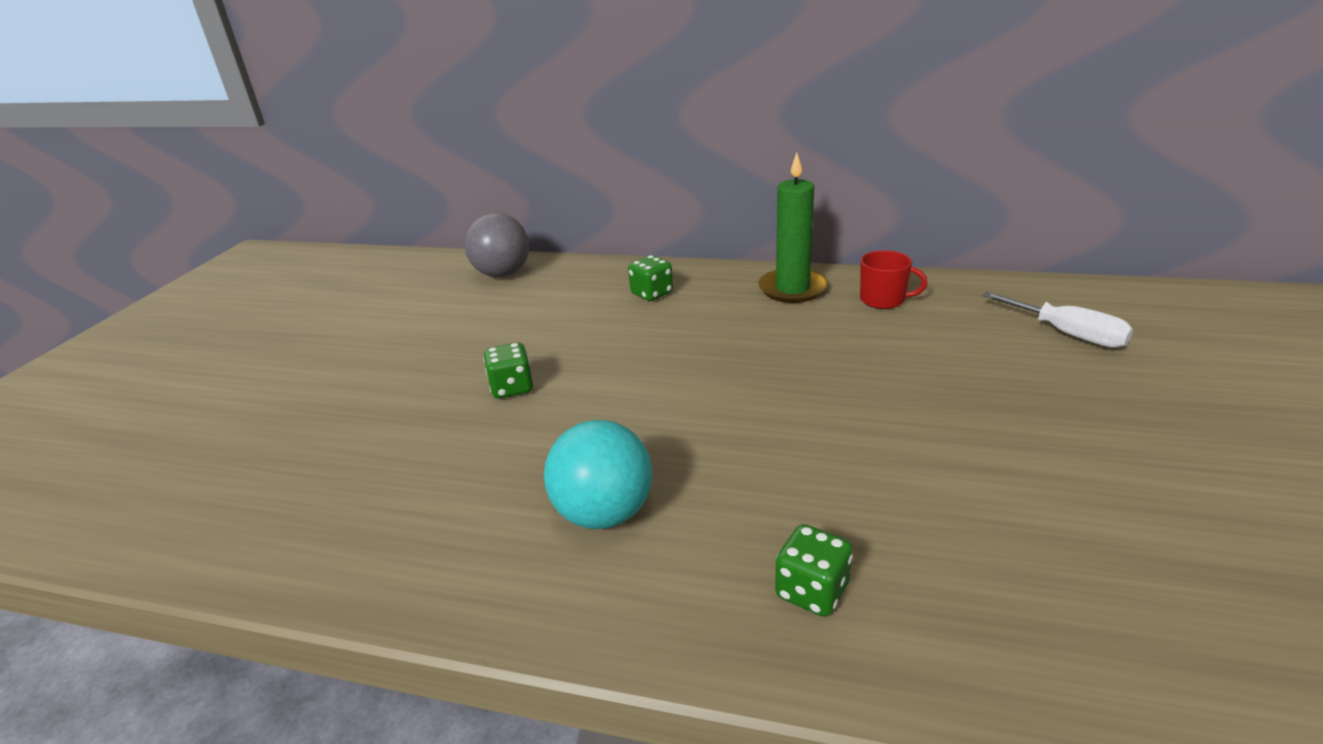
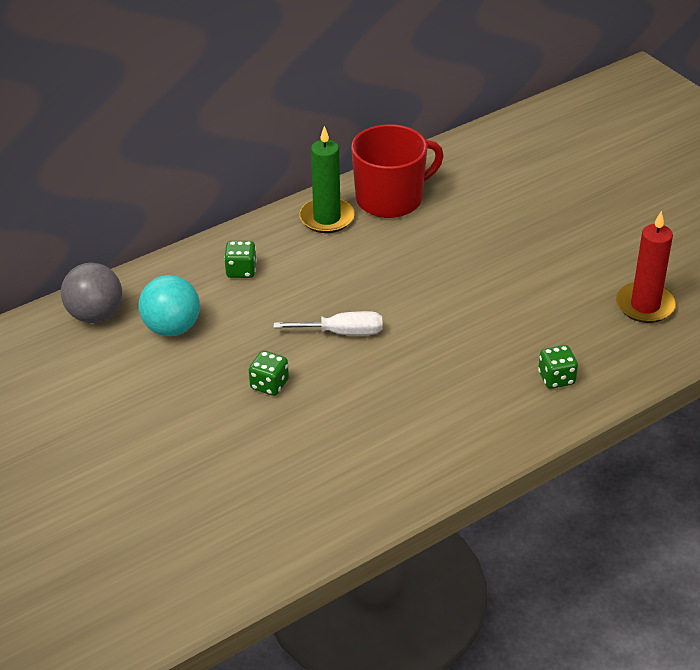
camera: 50 degrees left, 10 degrees up
turquoise ball [544,420,652,529] -> turquoise ball moved to [139,275,200,336]
red mug [860,250,927,309] -> red mug [351,124,444,218], size x2.01
white screwdriver [982,292,1133,348] -> white screwdriver moved to [273,311,383,335]
none -> red candle [616,211,677,323]

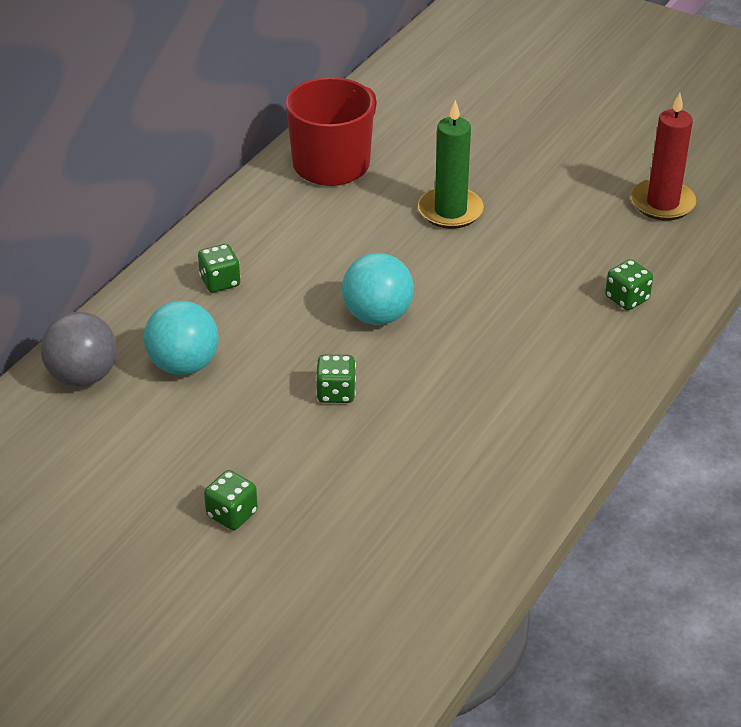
camera: 25 degrees left, 0 degrees up
white screwdriver [273,311,383,335] -> turquoise ball [342,253,414,325]
green candle [299,126,355,233] -> green candle moved to [418,100,484,229]
none -> green dice [204,470,258,530]

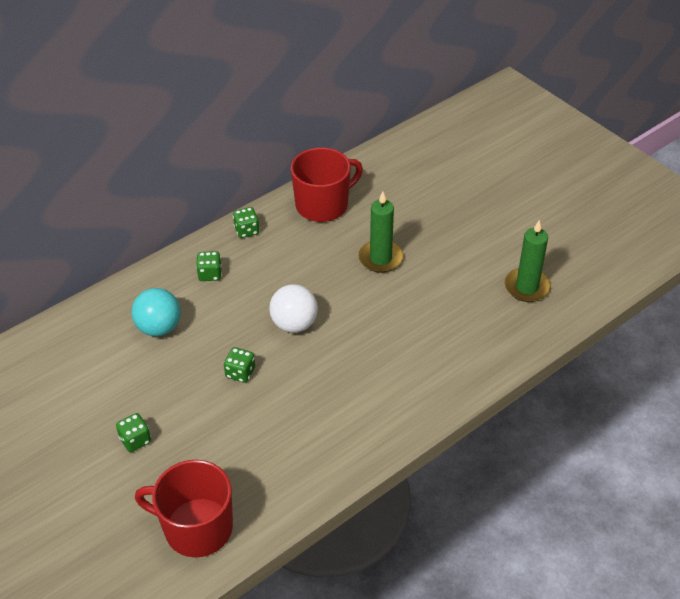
camera: 20 degrees right, 5 degrees up
grey ball [41,312,117,387] -> none
turquoise ball [342,253,414,325] -> white ball [269,284,318,333]
green dice [605,259,653,310] -> green dice moved to [233,207,259,238]
red candle [631,93,697,221] -> green candle [504,220,551,302]
none -> red mug [135,460,233,557]

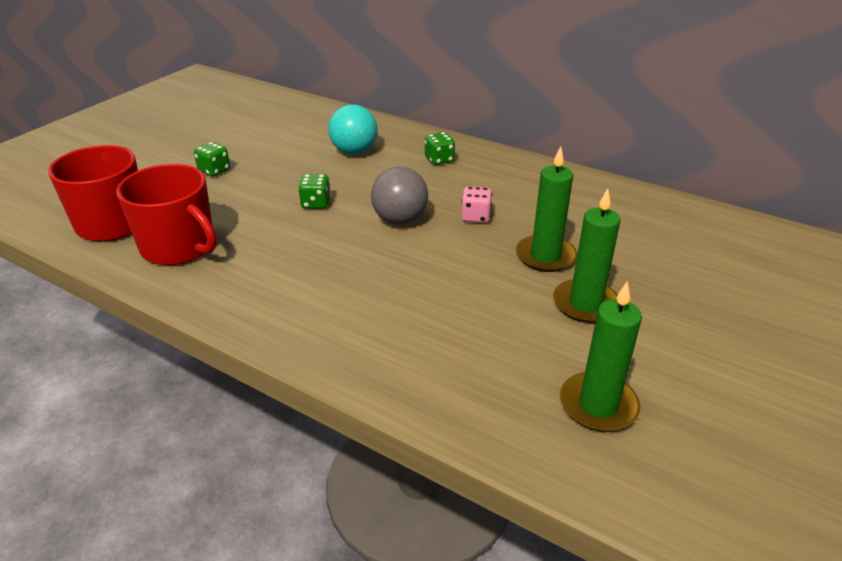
camera: 70 degrees right, 10 degrees down
green dice [233,207,259,238] -> none
white ball [269,284,318,333] -> grey ball [371,167,428,225]
red mug [291,148,363,222] -> red mug moved to [116,164,217,265]
none -> pink dice [461,186,492,223]
none -> green candle [553,189,621,323]

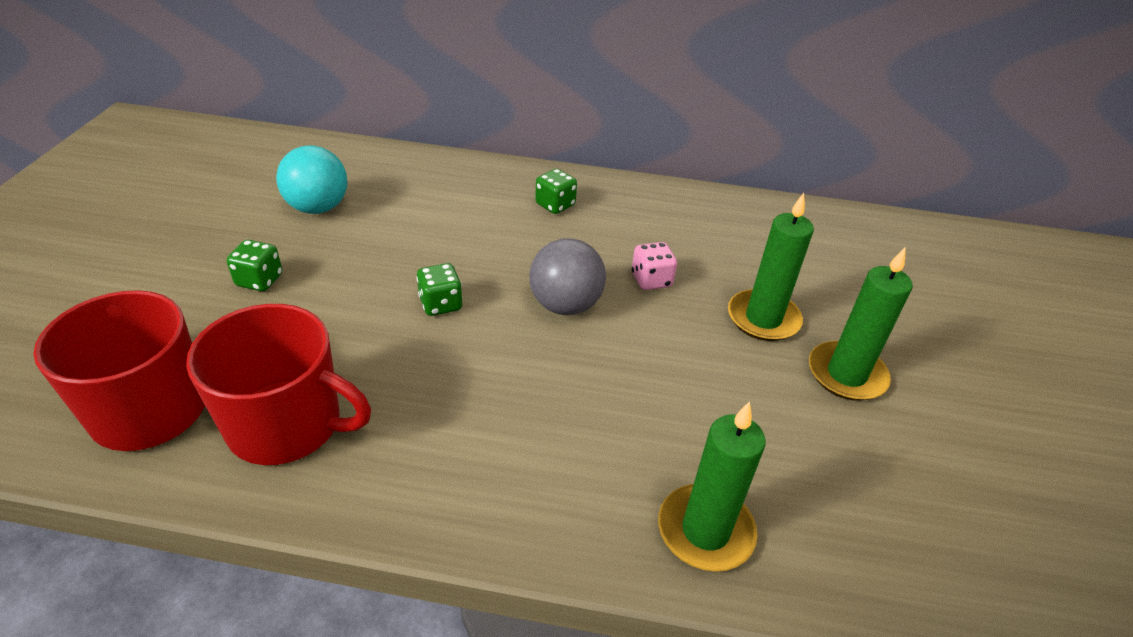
camera: 25 degrees left, 5 degrees up
turquoise ball [328,104,378,155] -> turquoise ball moved to [276,145,348,214]
green candle [560,281,642,432] -> green candle moved to [658,401,766,572]

